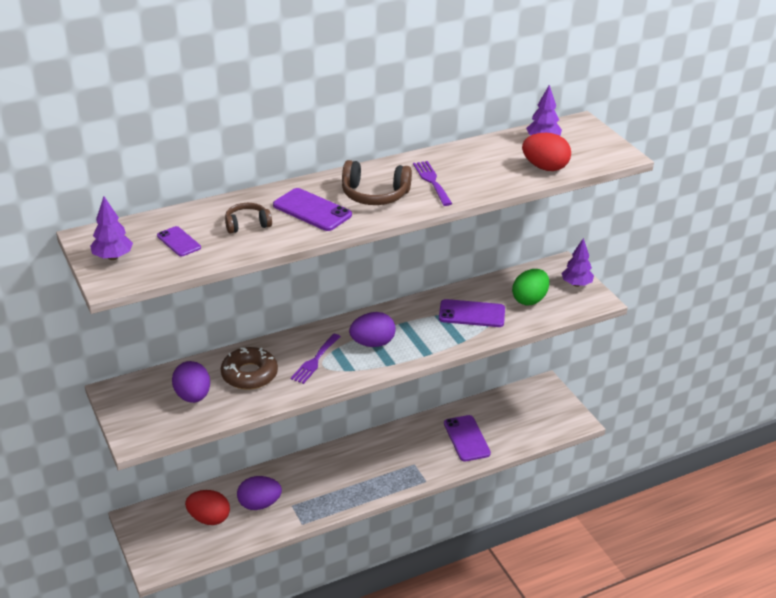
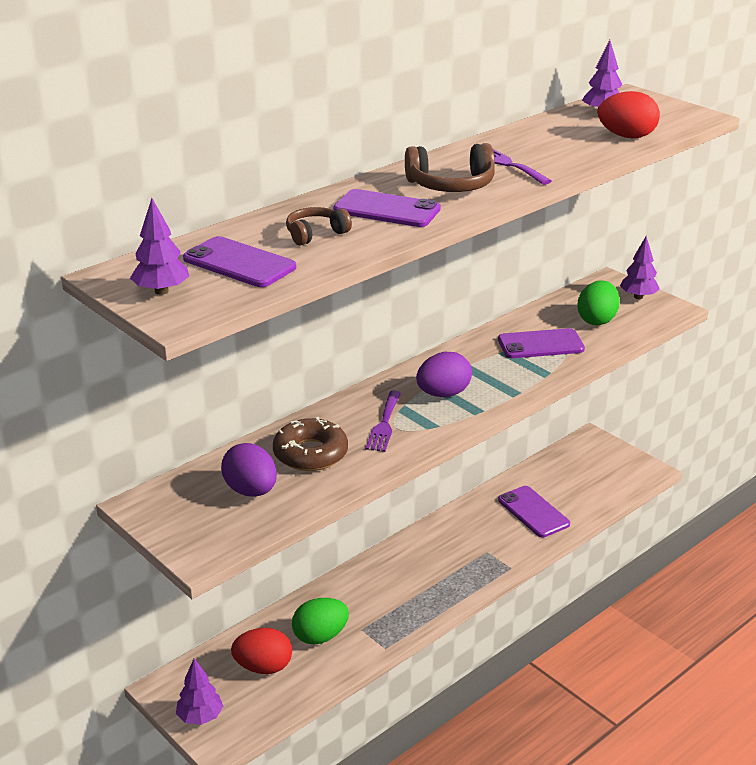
camera: 15 degrees left, 5 degrees down
purple phone [157,226,201,256] -> purple phone [183,236,296,287], size x1.65
purple egg [237,476,282,510] -> green egg [292,598,349,645]
none -> purple tree [176,658,223,725]

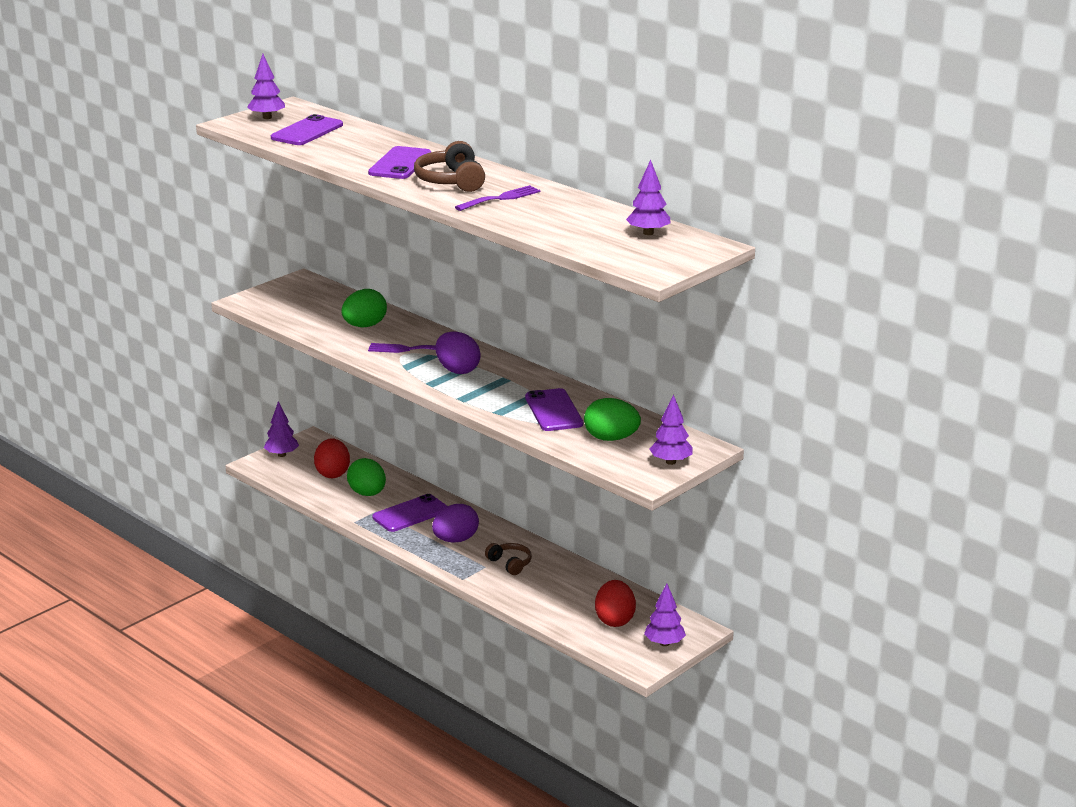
camera: 85 degrees right, 5 degrees down
purple egg [221,443,277,497] -> purple egg moved to [432,504,479,542]
brown donut [273,417,348,471] -> green egg [342,289,387,327]
brown headphones [286,207,352,245] -> brown headphones moved to [485,543,532,575]
purple phone [498,486,570,537] -> purple phone moved to [373,494,448,532]
red egg [598,91,660,138] -> red egg moved to [595,580,636,627]
none -> purple tree [644,583,686,646]

